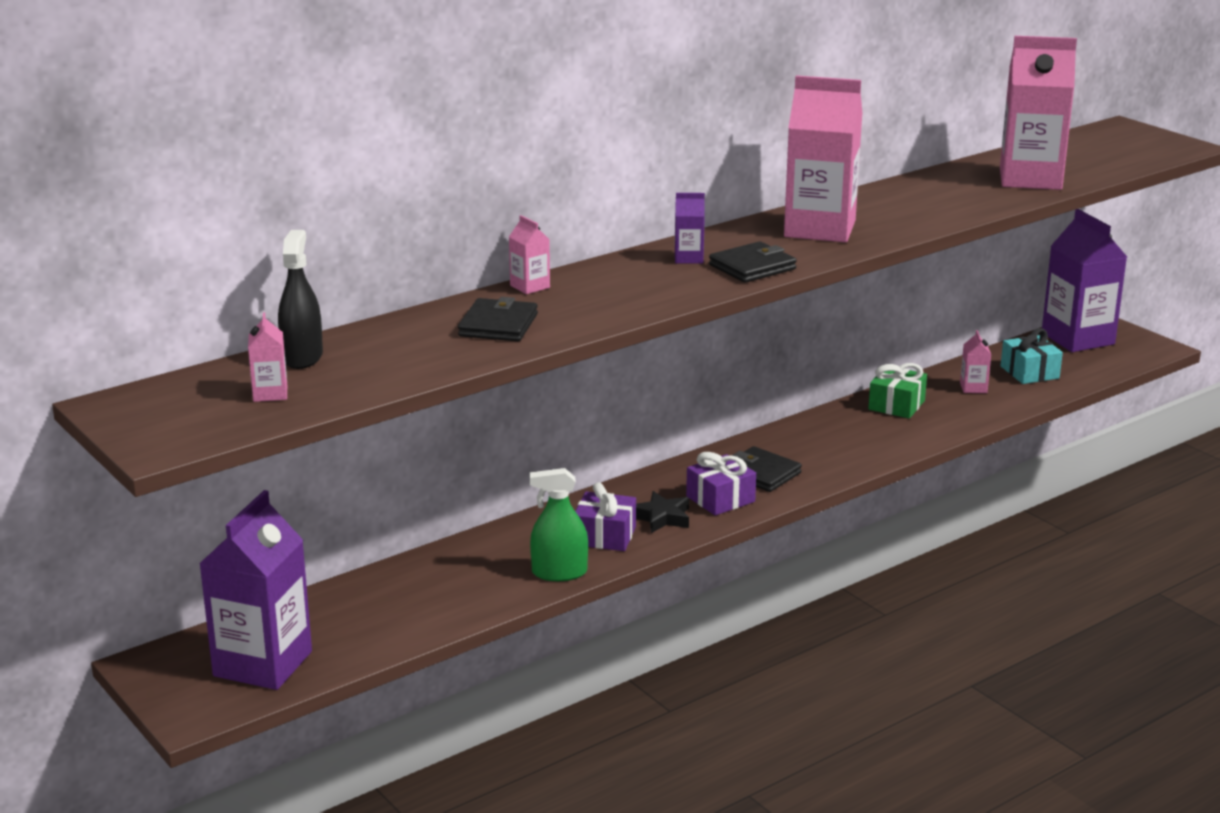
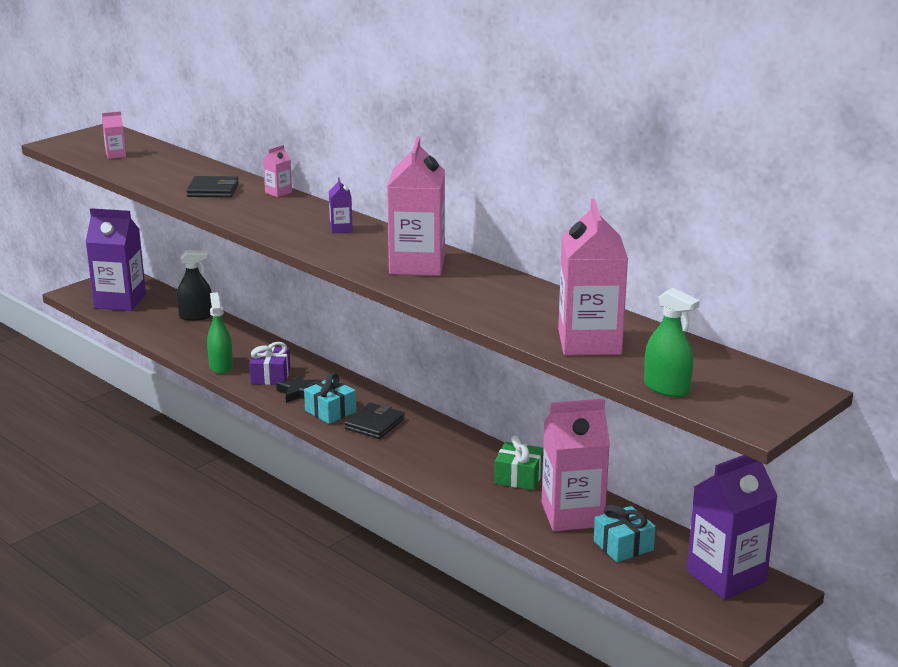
camera: 80 degrees right, 0 degrees up
black spray bottle [278,230,323,369] -> black spray bottle moved to [177,250,212,321]
purple gift [686,452,756,516] -> turquoise gift [304,373,356,424]
black wallet [709,241,797,283] -> none
pink carton [960,330,991,393] -> pink carton [542,399,610,531], size x2.34
none -> green spray bottle [644,288,700,397]

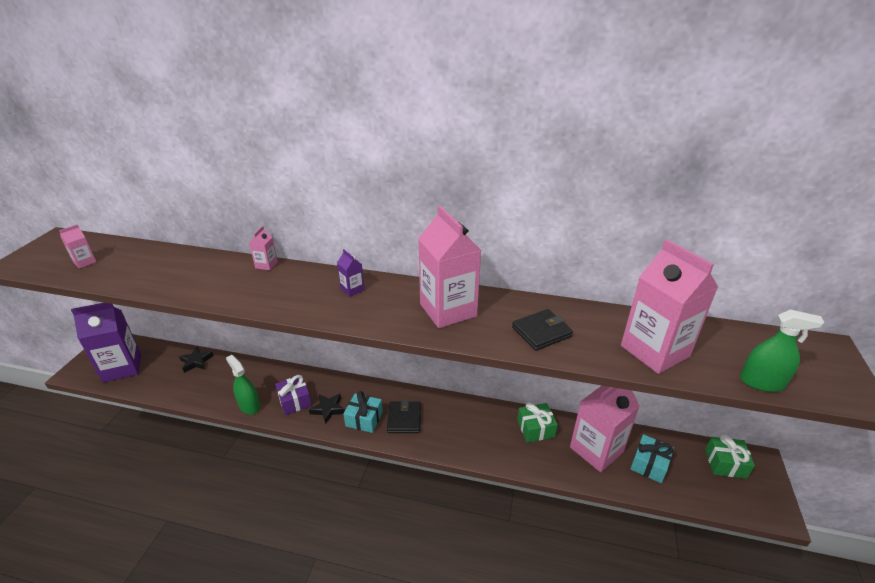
camera: 30 degrees left, 10 degrees up
black spray bottle [177,250,212,321] -> black star [179,347,214,373]
black wallet [186,176,239,198] -> black wallet moved to [512,309,573,351]
purple carton [687,455,778,600] -> green gift [705,434,755,478]

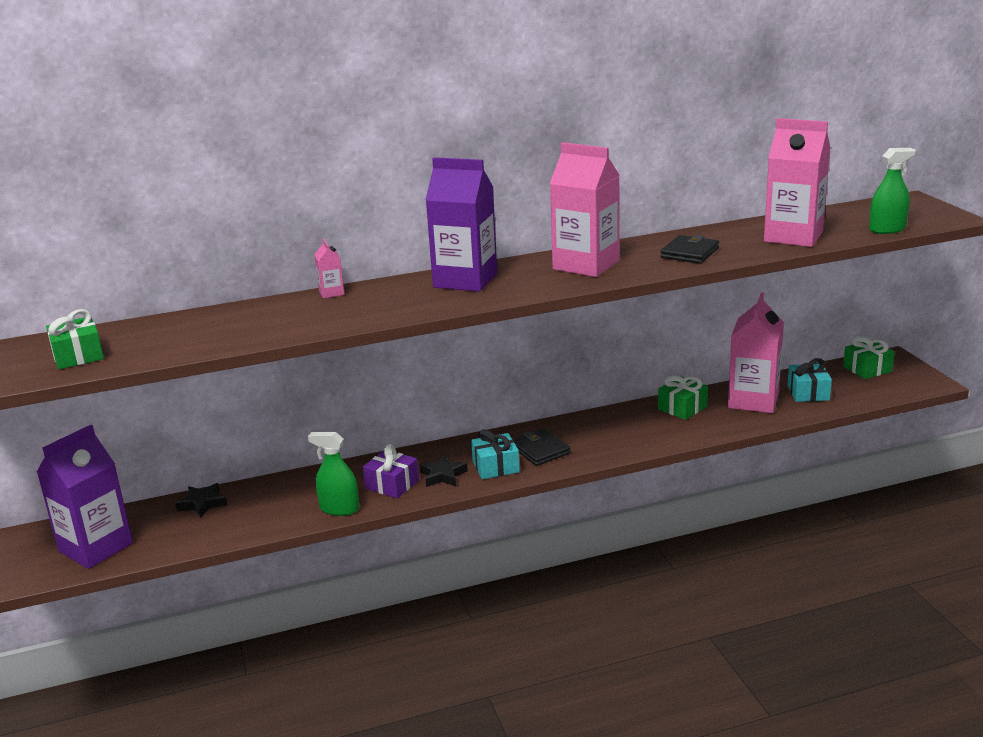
camera: 30 degrees left, 10 degrees down
pink carton [59,224,97,269] -> green gift [46,309,104,369]
purple carton [337,249,364,297] -> purple carton [426,157,497,292], size x2.34

